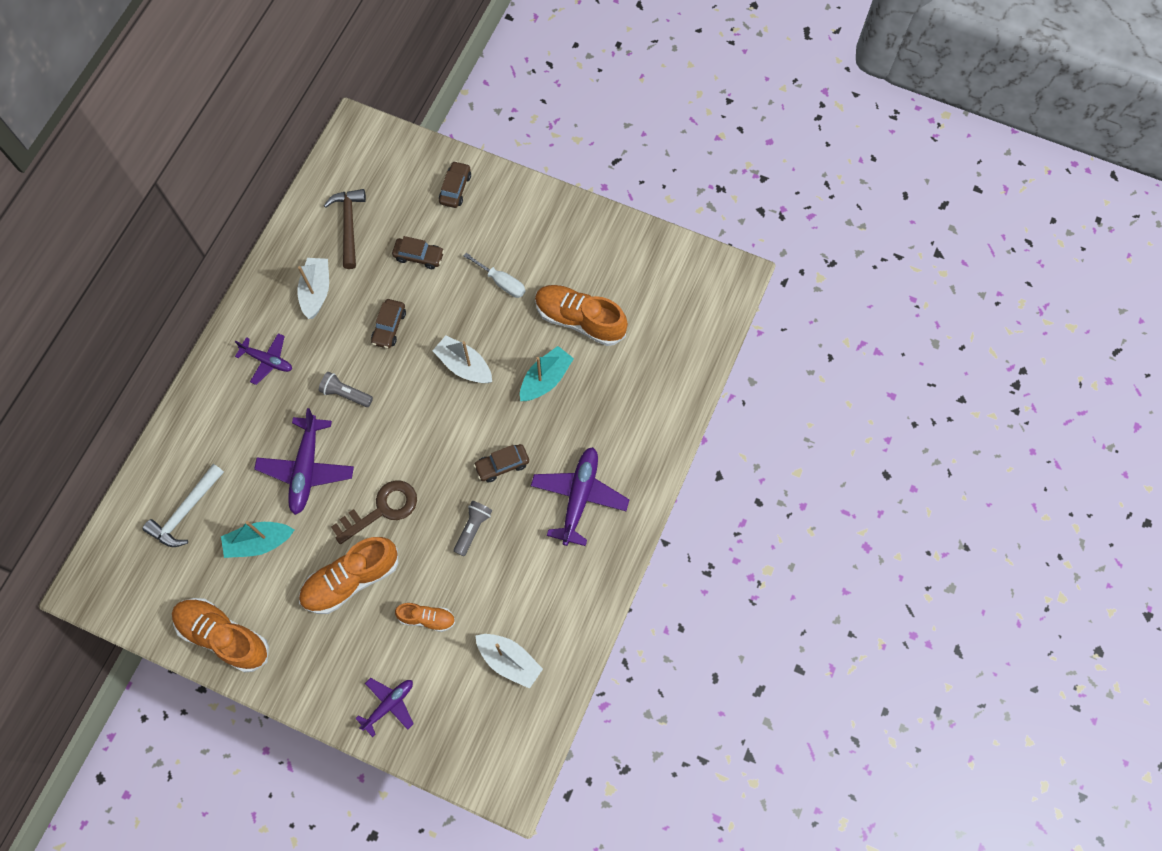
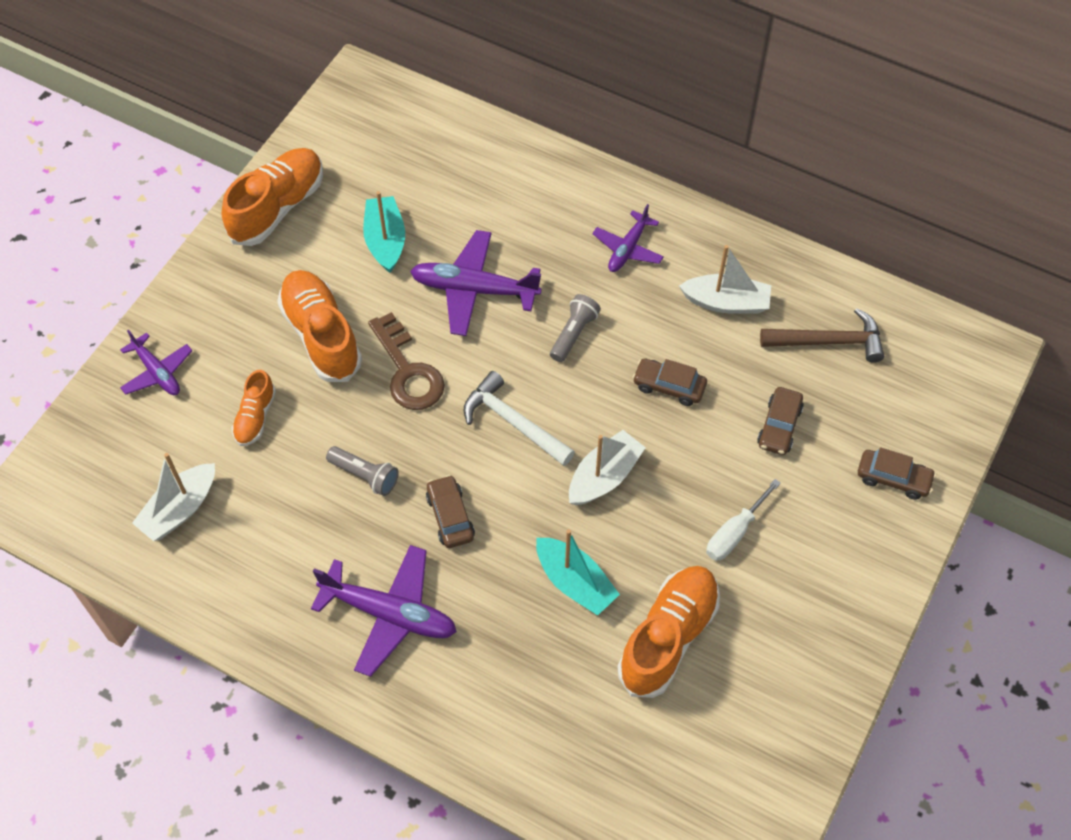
camera: 95 degrees right, 10 degrees down
white hammer [143,464,224,547] -> white hammer moved to [464,371,575,466]

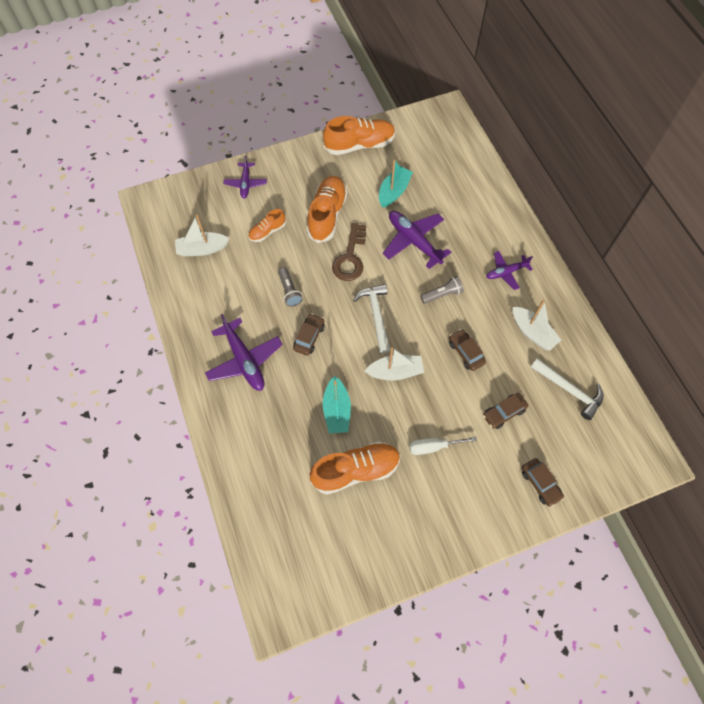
camera: 40 degrees right, 5 degrees up
brown hammer [760,308,884,363] -> white hammer [531,358,604,420]

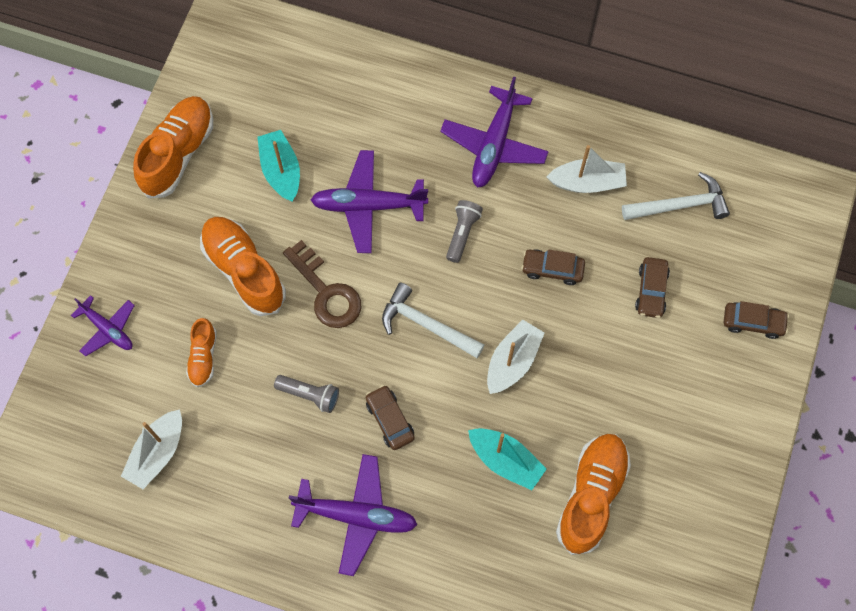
camera: 50 degrees left, 5 degrees up
white screwdriver [409,437,477,455] -> none
purple plane [486,251,533,290] -> purple plane [440,77,549,188], size x1.64

